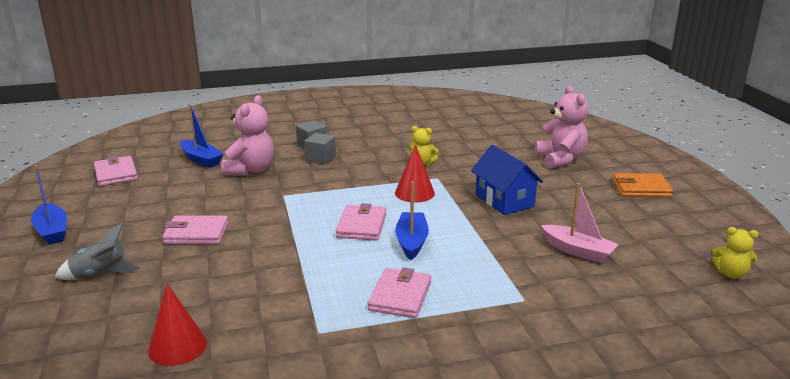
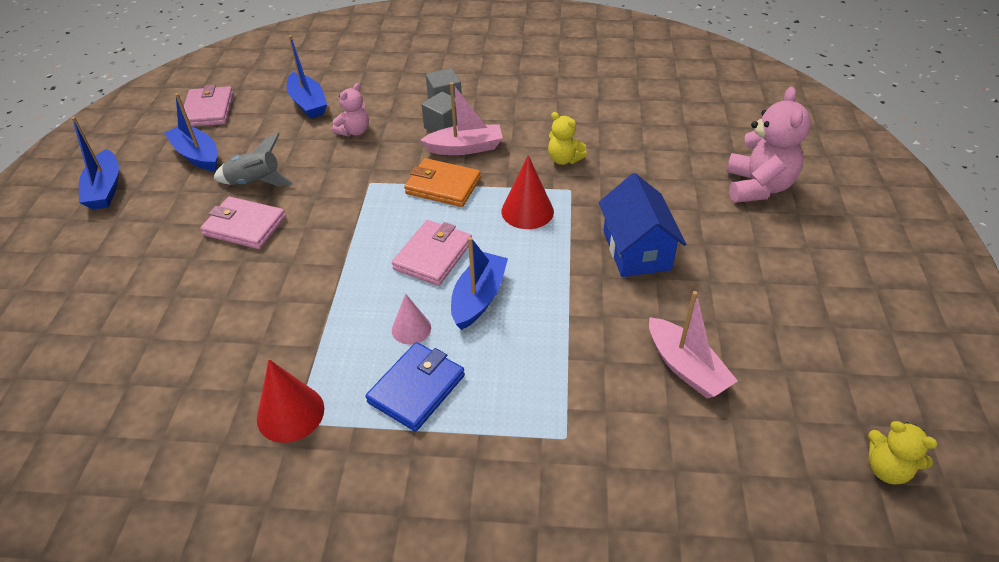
camera: 20 degrees right, 20 degrees up
grey rocket [55,223,141,280] -> grey rocket moved to [213,133,293,186]
red cone [148,284,207,366] -> red cone moved to [257,359,324,443]
pink teddy bear [221,95,274,176] -> pink teddy bear [332,83,369,136], size x0.56
pink wallet [368,267,431,318] -> blue wallet [366,342,465,432]
orange wallet [613,173,673,197] -> orange wallet moved to [404,158,481,207]
none -> blue boat [164,93,218,171]
none -> pink cone [392,294,431,345]
none -> pink boat [421,82,503,155]

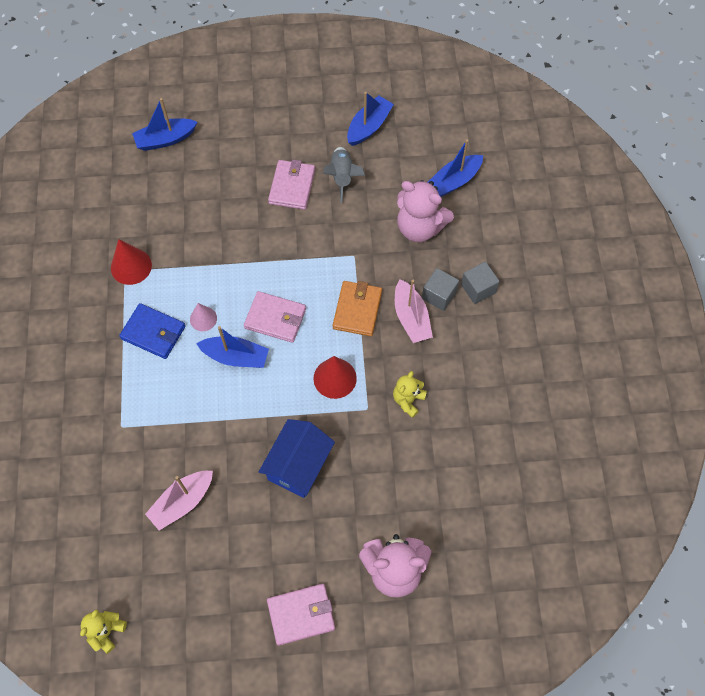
camera: 80 degrees right, 20 degrees up
blue boat [71,117,119,209] -> blue boat moved to [132,98,197,151]
pink wallet [184,85,234,127] -> pink wallet moved to [267,584,335,645]
pink teddy bear [332,83,369,136] -> pink teddy bear [397,180,454,242], size x1.79
blue house [599,173,686,277] -> blue house turned 45 degrees counterclockwise [259,419,335,498]

